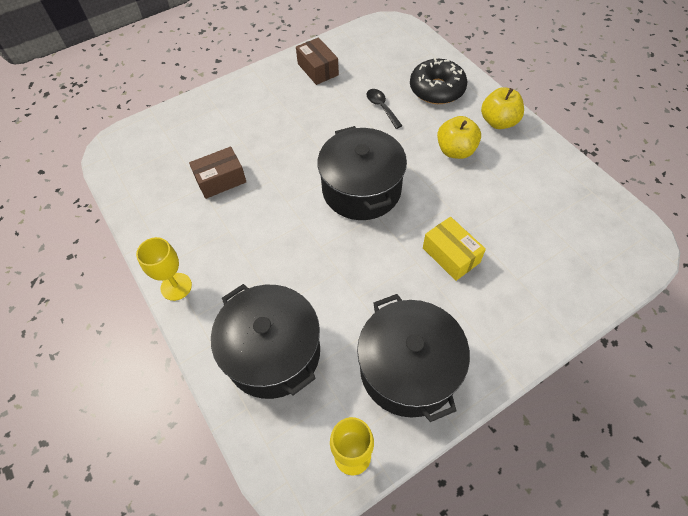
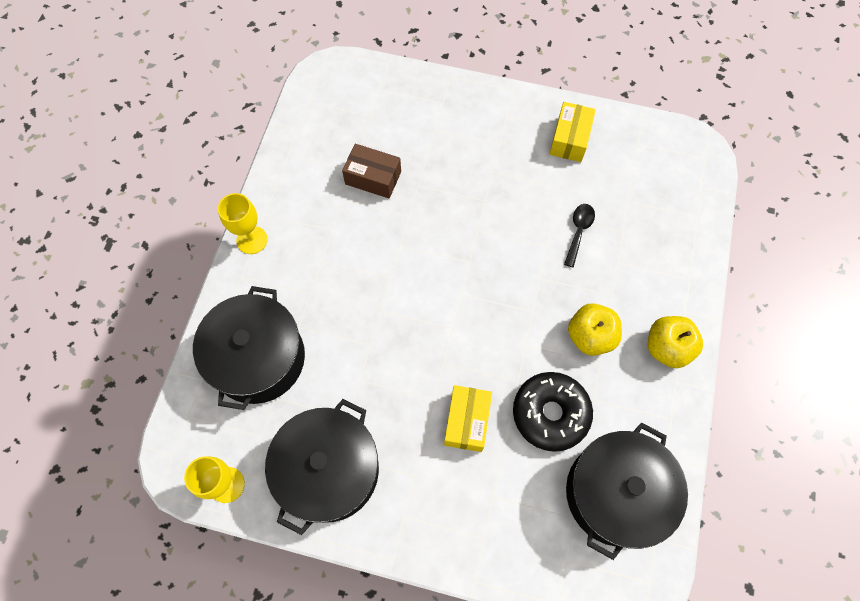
camera: 45 degrees right, 10 degrees up
brown box [296,37,339,85] -> yellow box [550,102,596,162]
black pot [317,126,407,220] -> black pot moved to [566,423,688,560]
black donut [410,58,467,104] -> black donut moved to [513,372,593,452]

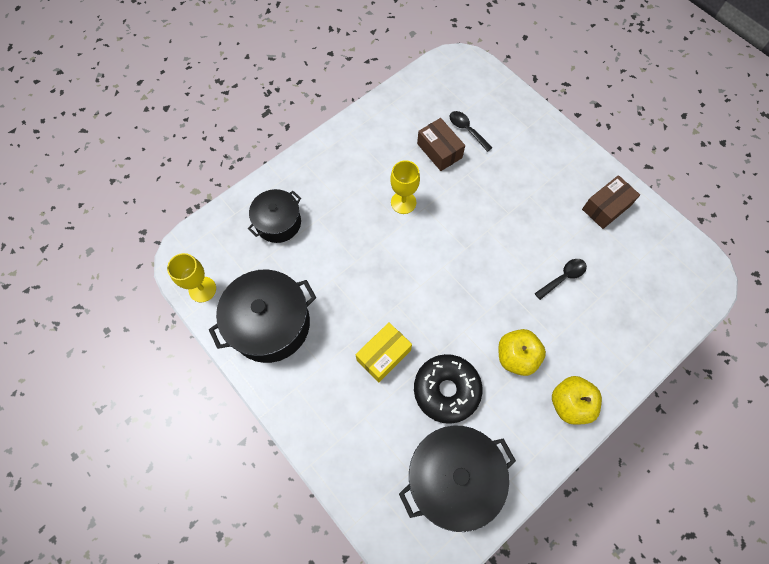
camera: 35 degrees right, 0 degrees up
black pot [193,286,305,410] -> black pot [248,189,301,243], size x0.62
yellow goblet [218,193,268,254] -> yellow goblet moved to [390,160,420,214]
yellow box [550,102,596,162] -> brown box [582,175,640,229]
none -> black spoon [449,111,493,152]

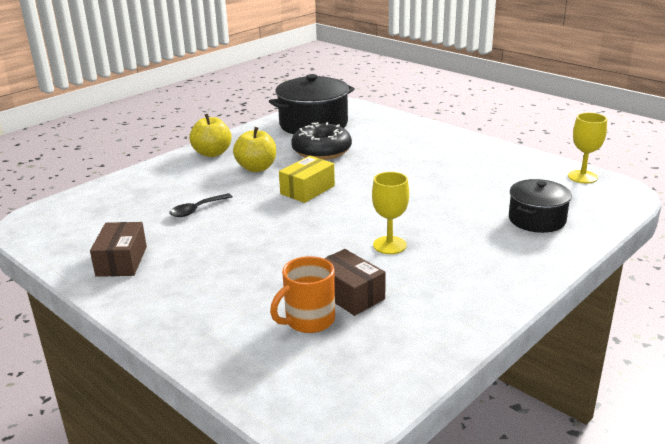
camera: 175 degrees right, 40 degrees down
black pot [209,270,316,363] -> none
yellow box [356,323,412,382] -> yellow box moved to [279,156,335,203]
black spoon [449,111,493,152] -> orange mug [270,256,335,333]
brown box [582,175,640,229] -> brown box turned 45 degrees counterclockwise [90,222,147,277]

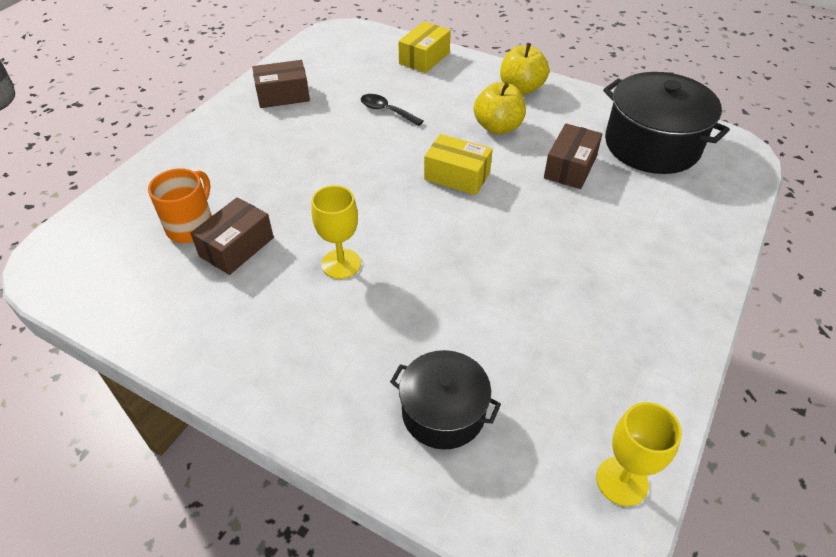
camera: 75 degrees right, 20 degrees up
orange mug [270,256,335,333] -> orange mug turned 75 degrees clockwise [148,168,212,243]
black donut [291,122,352,160] -> brown box [544,123,602,189]
none -> yellow box [398,21,451,73]

